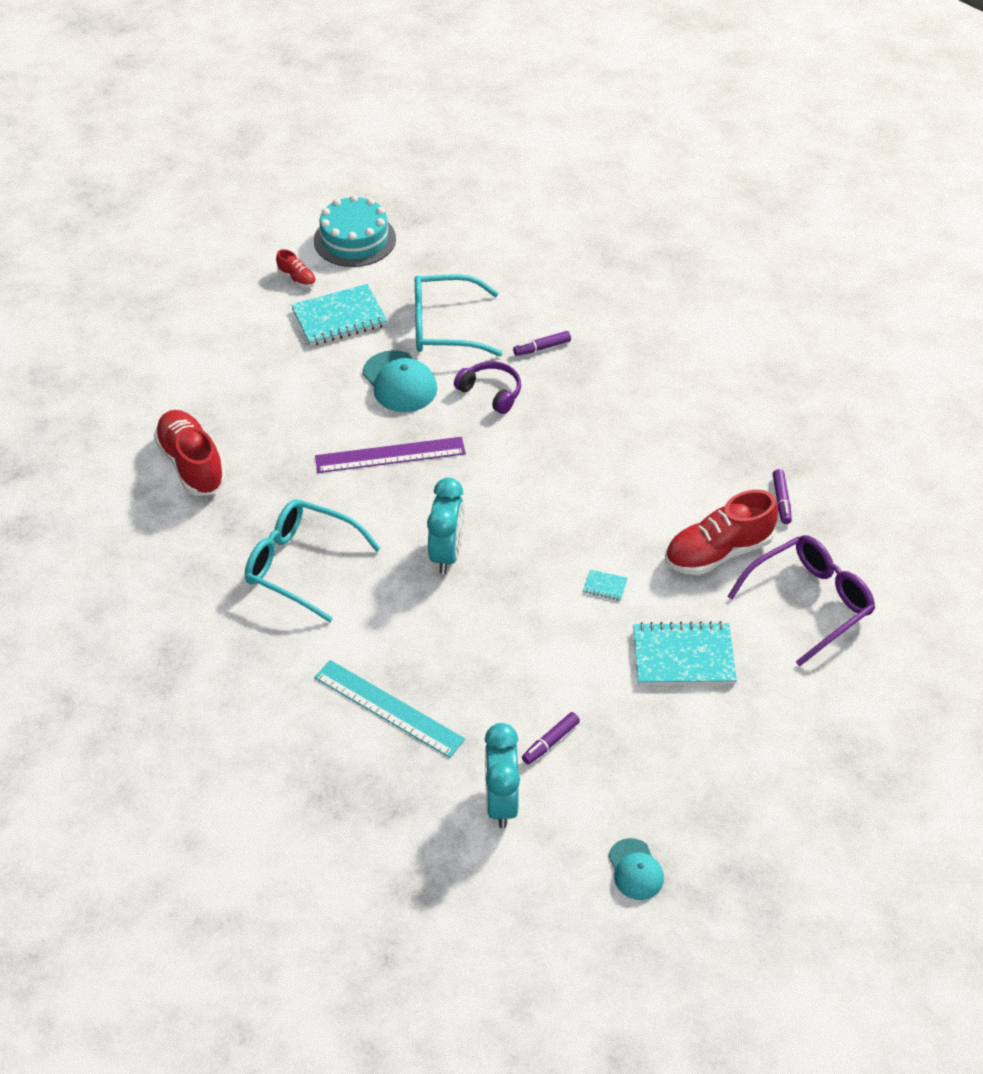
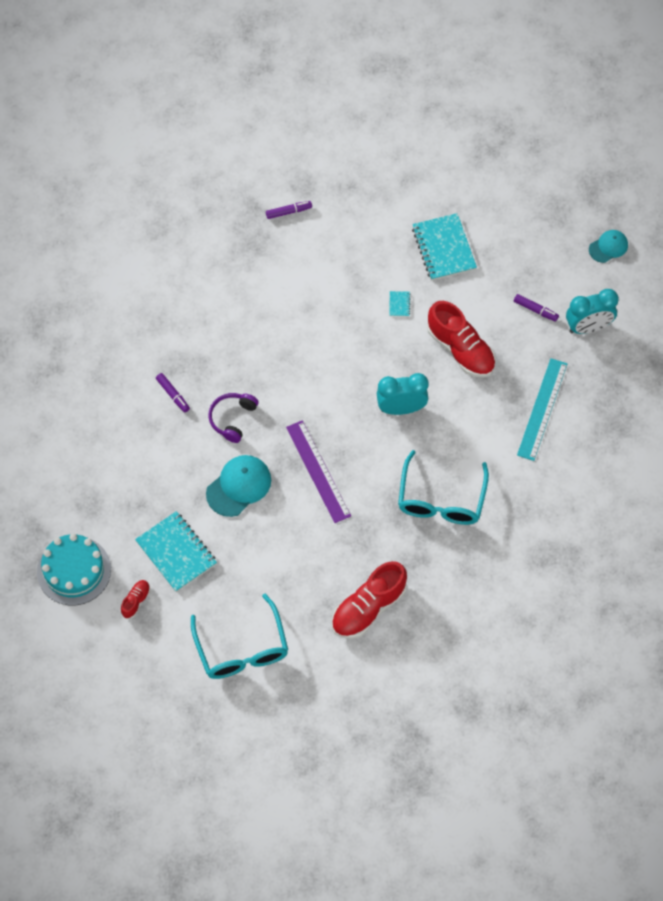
camera: 105 degrees left, 15 degrees up
turquoise glasses [415,274,503,356] -> turquoise glasses moved to [191,594,288,679]
red shoe [665,490,778,575] -> red shoe moved to [427,301,496,377]
purple glasses [727,535,875,666] -> none

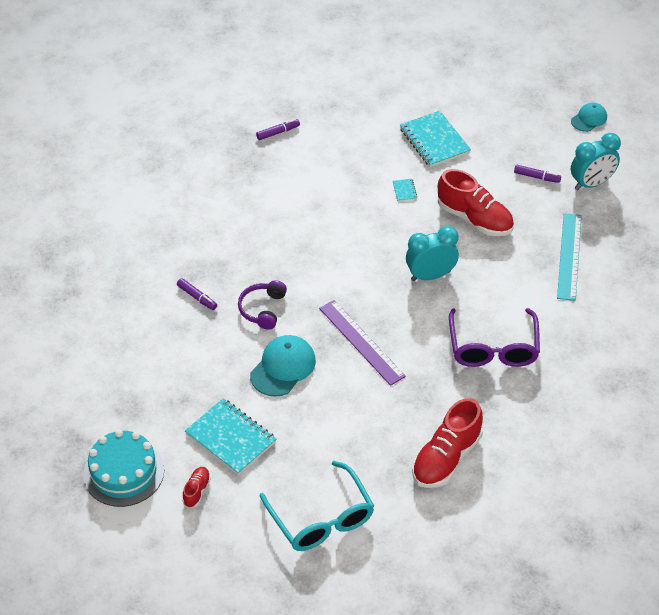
camera: 10 degrees left, 15 degrees down
turquoise glasses [398,450,489,525] -> purple glasses [449,308,540,367]

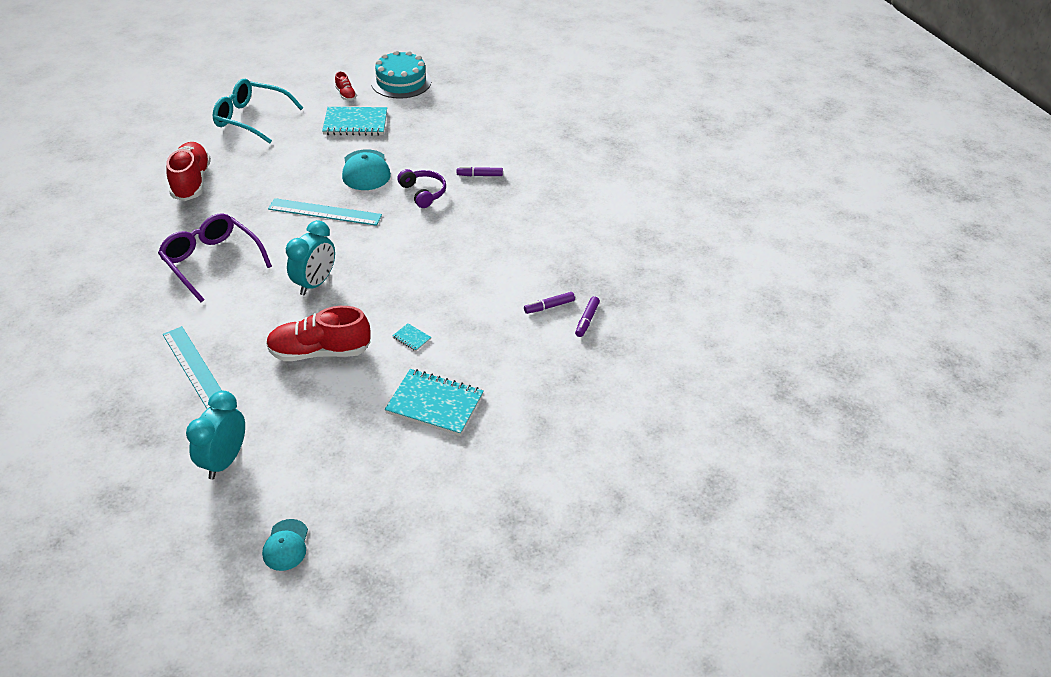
camera: 135 degrees right, 5 degrees down
purple ruler [319,300,406,386] -> turquoise ruler [268,198,382,226]
purple marker [514,165,561,183] -> purple marker moved to [524,292,575,314]

